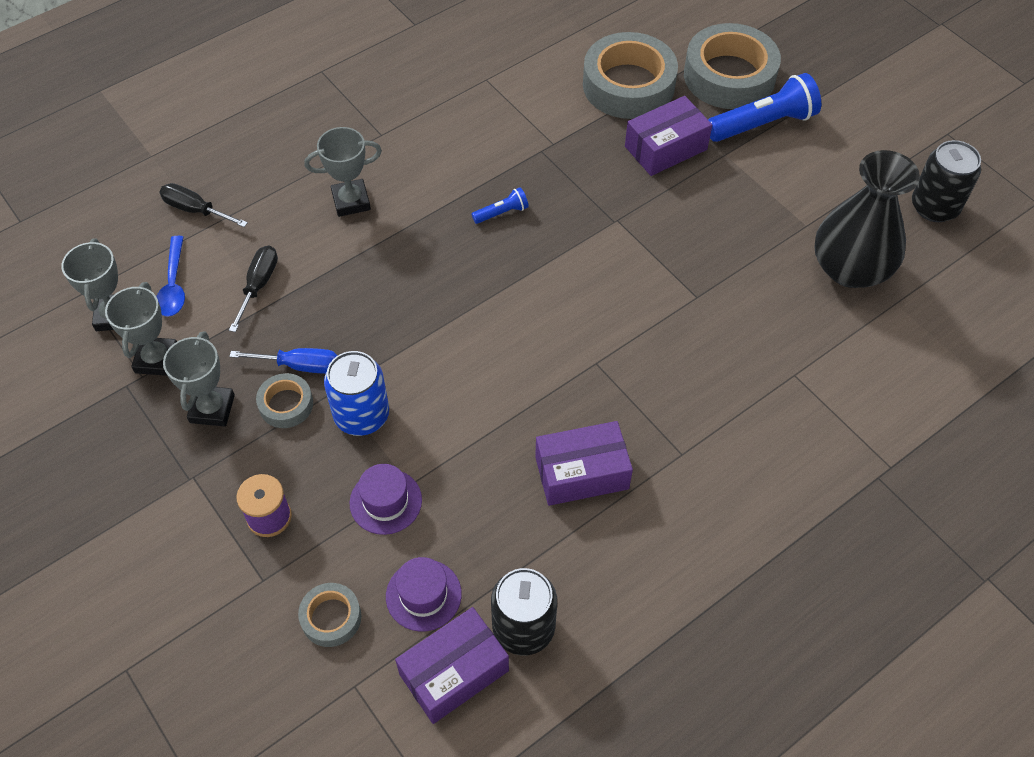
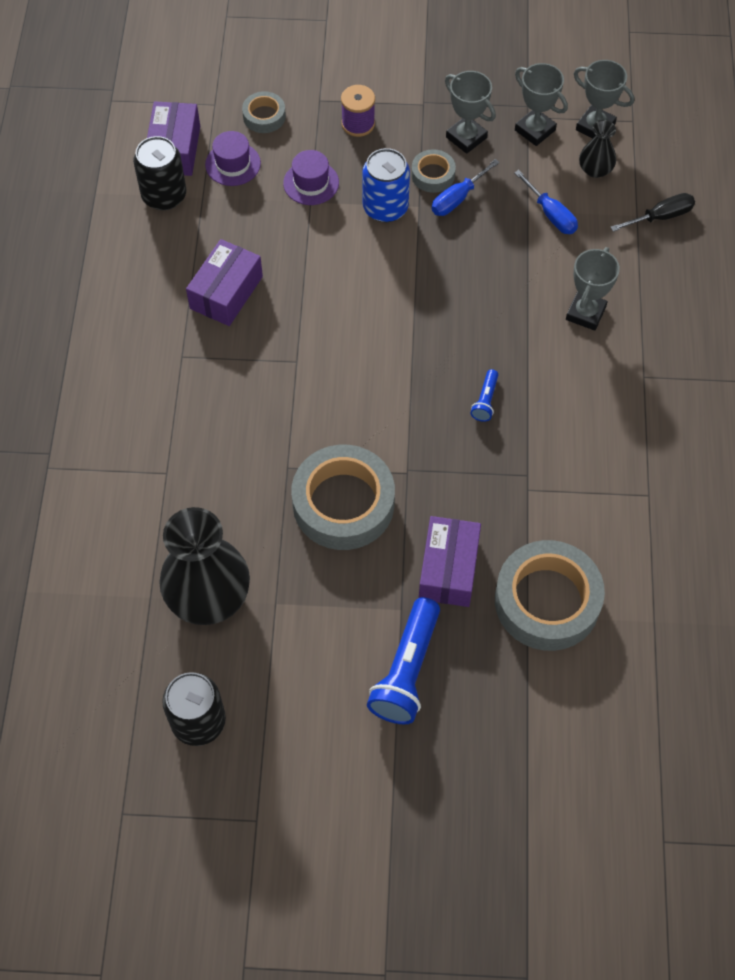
camera: 130 degrees right, 5 degrees up
blue spoon [156,236,185,317] -> black vase [579,120,616,178]
black screwdriver [229,246,278,332] -> blue screwdriver [514,170,578,234]
grey tape [684,23,781,109] -> grey tape moved to [291,445,395,550]

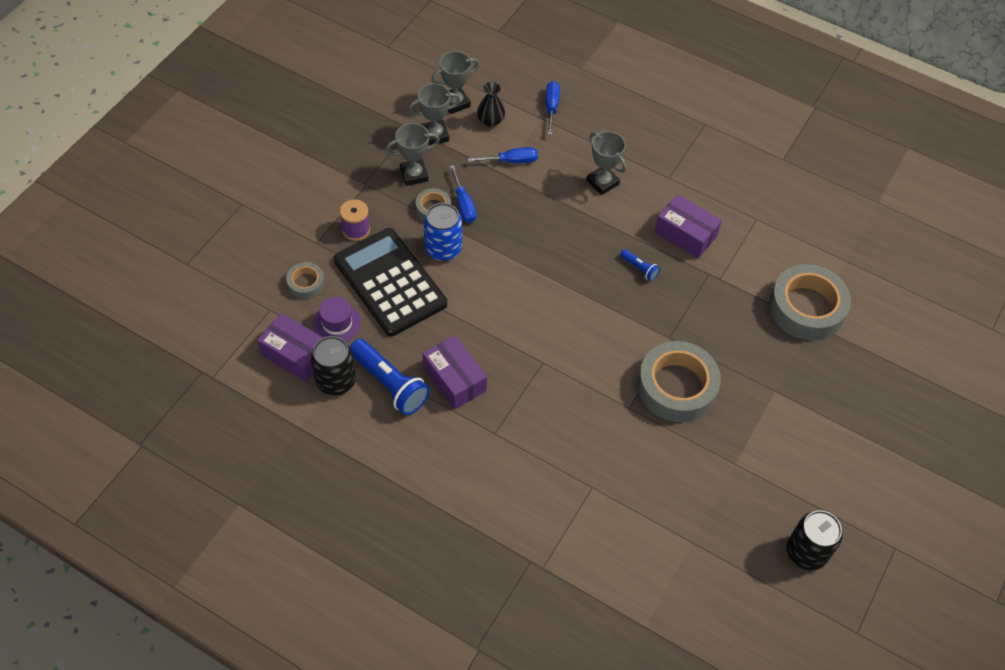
camera: 65 degrees left, 5 degrees down
black vase [159,507,250,625] -> none
purple hat [283,150,339,205] -> black calculator [334,228,447,337]
blue flashlight [367,597,440,724] -> blue flashlight moved to [350,339,430,415]
purple box [419,516,481,607] -> purple box moved to [654,194,722,258]
black screwdriver [610,193,695,232] -> blue screwdriver [546,81,560,135]

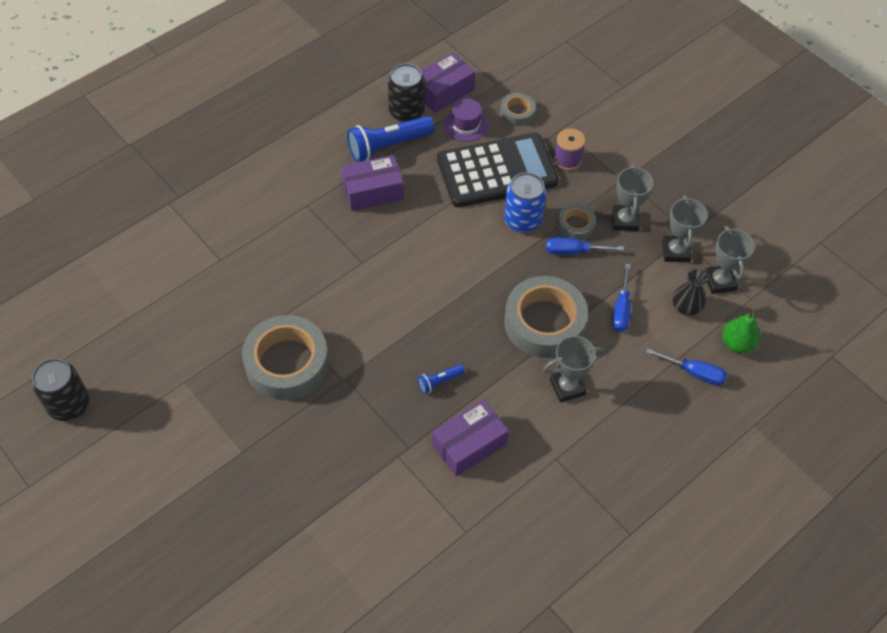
camera: 110 degrees right, 0 degrees up
grey tape [769,264,851,340] -> grey tape moved to [504,276,588,358]
none -> green pear [722,307,760,354]

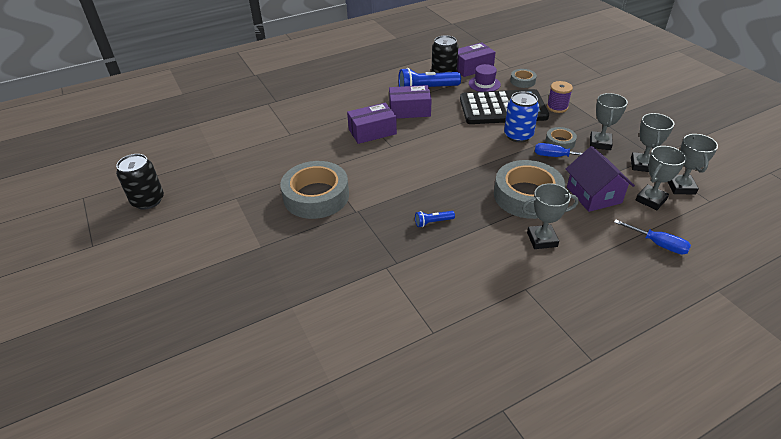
camera: 15 degrees right, 15 degrees down
purple box [432,400,509,476] -> purple box moved to [347,103,397,144]
blue screwdriver [613,264,631,332] -> purple house [566,146,635,212]
black vase [673,269,708,316] -> grey trophy [636,146,687,210]
green pear [722,307,760,354] -> none

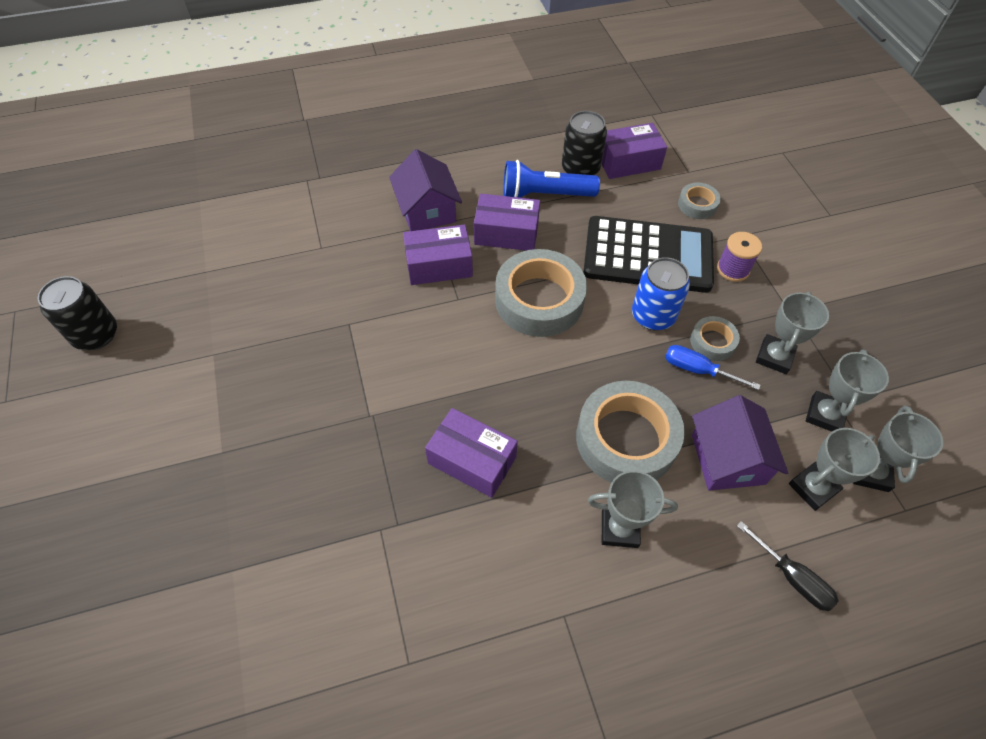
camera: 10 degrees right, 15 degrees up
grey tape [280,161,349,219] -> grey tape moved to [495,249,587,337]
blue flashlight [415,211,455,227] -> purple box [425,408,518,498]
purple hat [469,64,501,92] -> none
blue screwdriver [614,220,691,254] -> black screwdriver [737,521,839,611]
none -> purple house [389,149,462,231]

